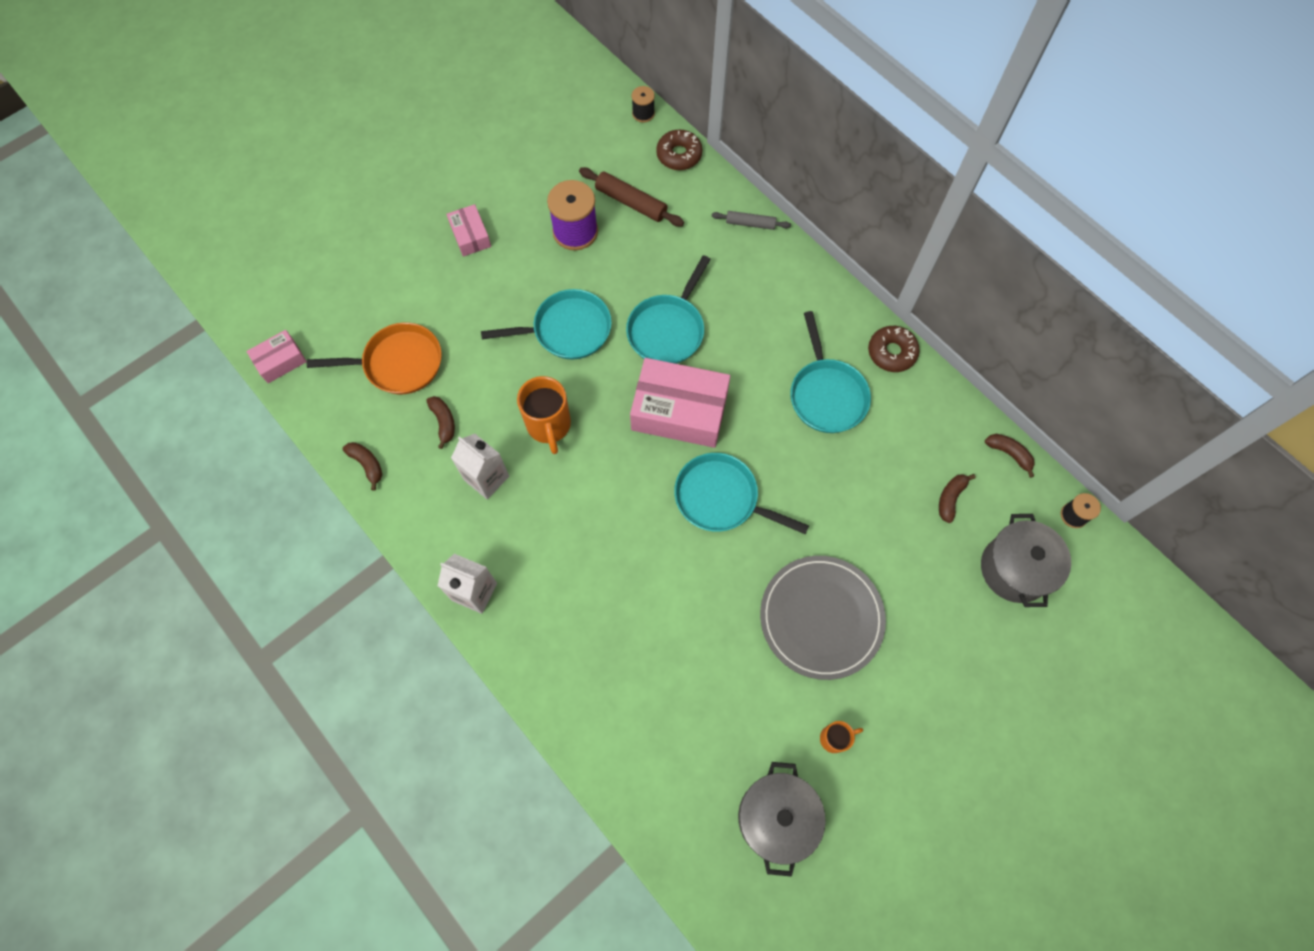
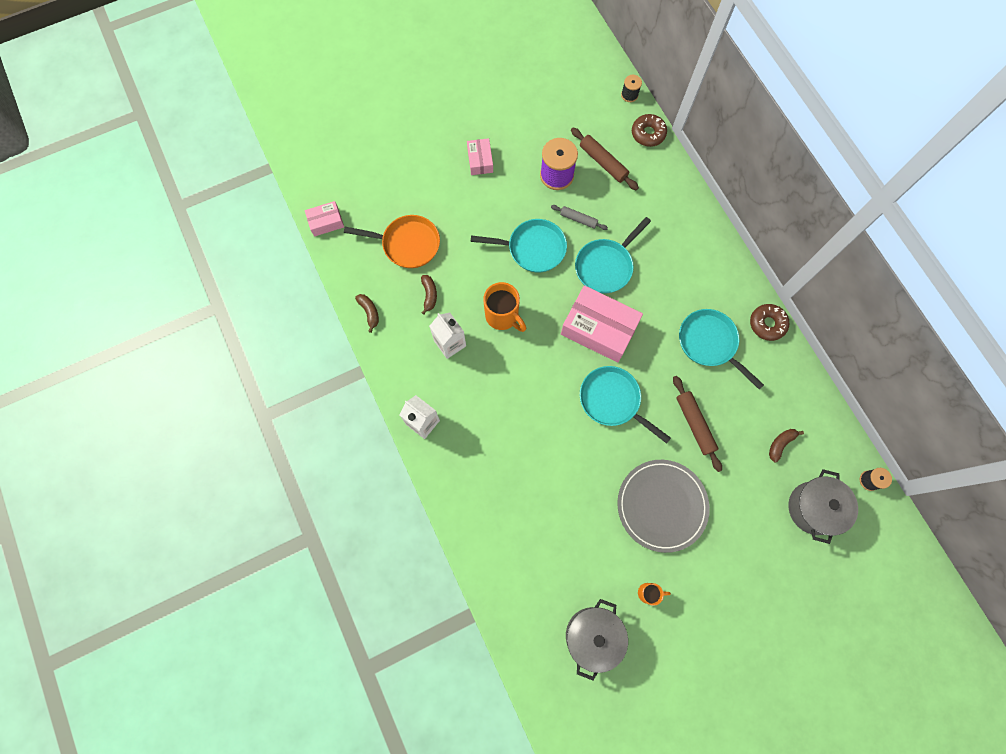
camera: 15 degrees right, 5 degrees up
orange mug [517,376,571,454] -> orange mug turned 45 degrees counterclockwise [483,282,526,332]
grey rolling pin [712,211,791,230] -> grey rolling pin moved to [551,205,608,230]
turquoise pan [790,311,871,433] -> turquoise pan turned 135 degrees clockwise [679,309,764,390]
brown banana [985,434,1035,478] -> none
none -> brown rolling pin [673,376,722,472]

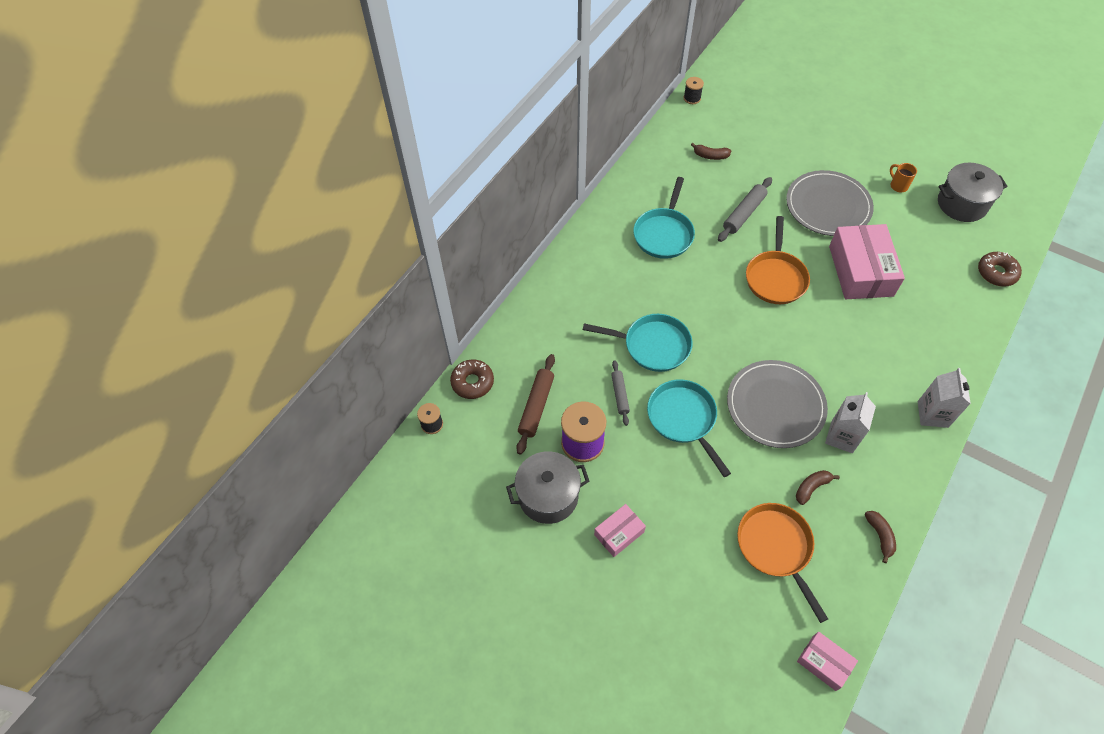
camera: 120 degrees left, 15 degrees down
brown banana [355,294,379,333] -> brown banana turned 135 degrees clockwise [865,511,896,563]
orange mug [483,282,526,332] -> grey plate [727,360,828,448]
pink box [561,285,643,363] -> pink box moved to [829,224,905,299]
turquoise pan [580,366,671,444] -> orange pan [746,216,810,304]
brown rolling pin [673,376,722,472] -> grey rolling pin [718,177,772,242]
brown donut [750,304,789,341] -> brown donut moved to [978,252,1022,287]
grey pot [788,469,858,544] -> grey pot moved to [506,451,589,524]

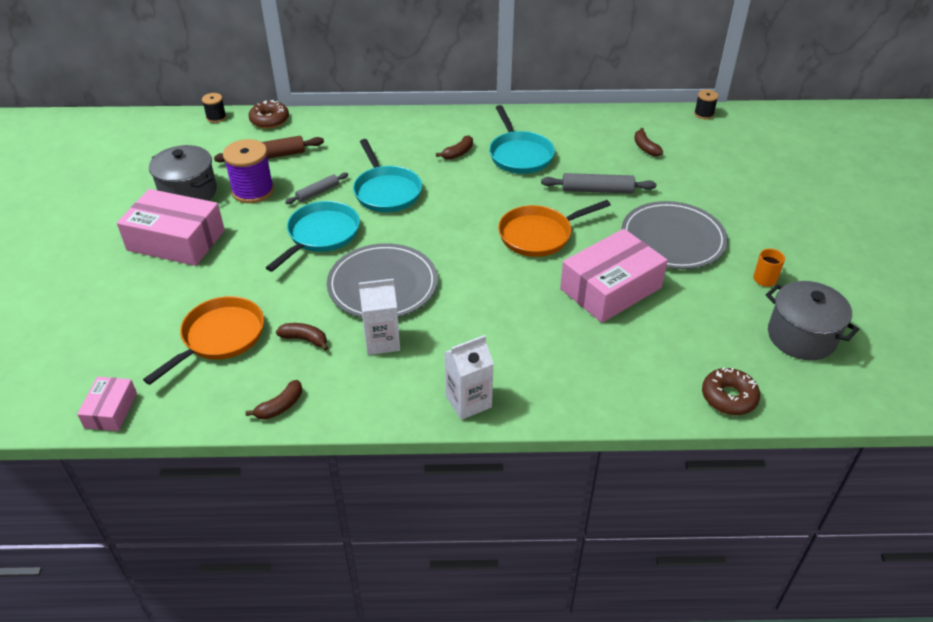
camera: 55 degrees right, 15 degrees down
pink box [594,504,646,557] -> pink box [117,189,225,266], size x1.95
turquoise pan [633,177,695,259] -> turquoise pan turned 90 degrees counterclockwise [489,105,555,174]
none -> brown banana [436,135,473,160]

